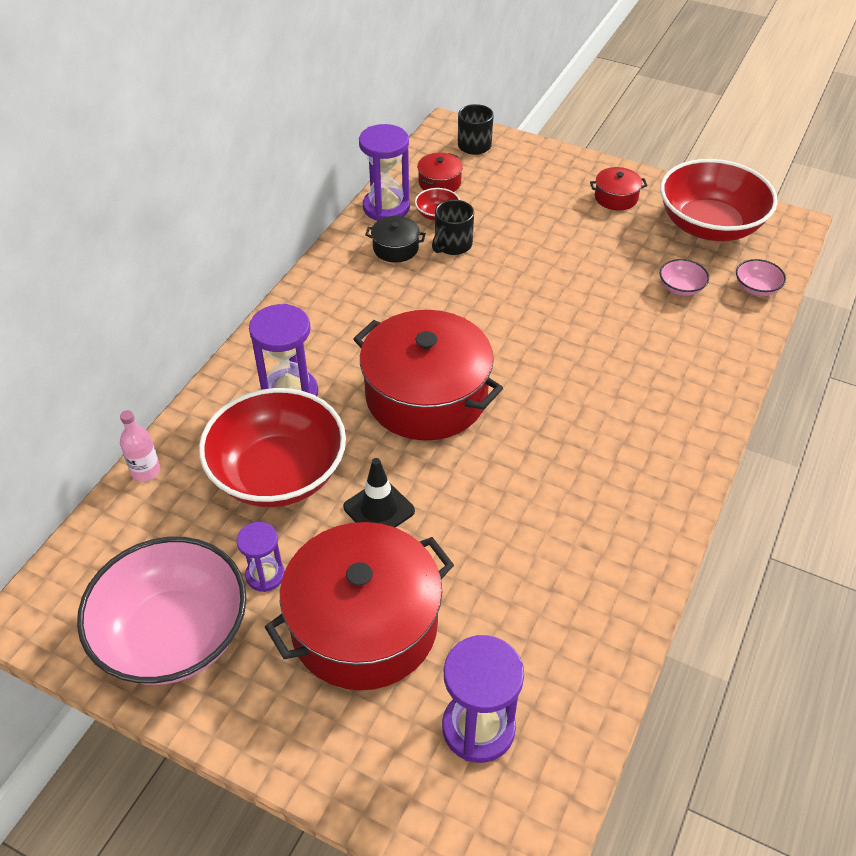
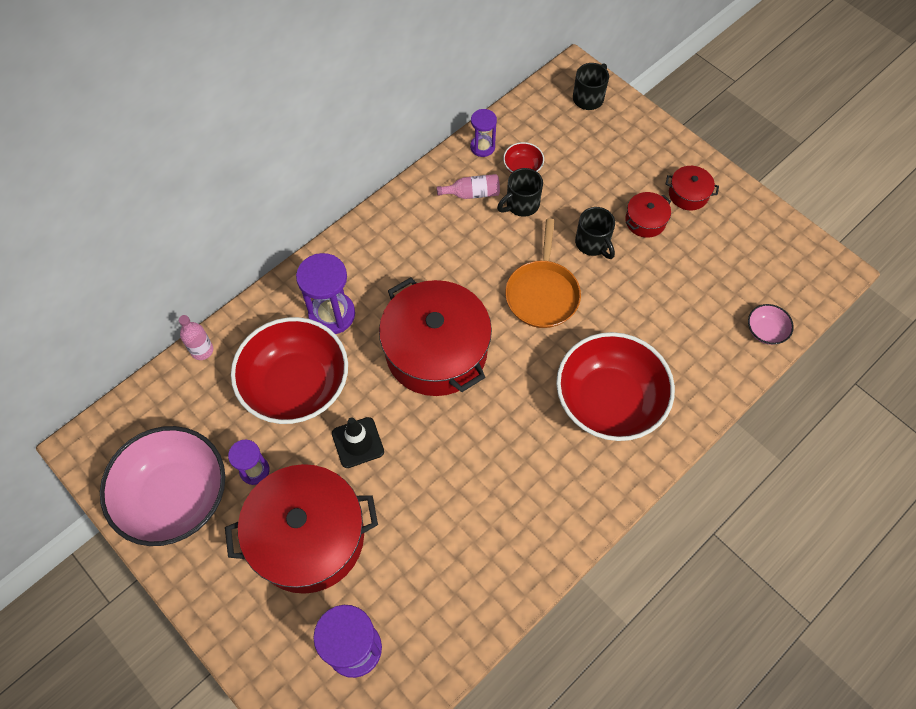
camera: 20 degrees right, 15 degrees up
purple hourglass [359,124,410,221] -> purple hourglass [470,109,497,157], size x0.59
black pot [365,216,426,262] -> pink bottle [437,174,500,199]
red pot [417,153,463,192] -> red pot moved to [625,192,671,238]
red bowl [660,159,778,241] -> red bowl moved to [556,332,675,441]
pink bowl [660,259,709,296] -> none
none -> orange pan [505,219,581,328]
none -> black mug [575,207,615,259]

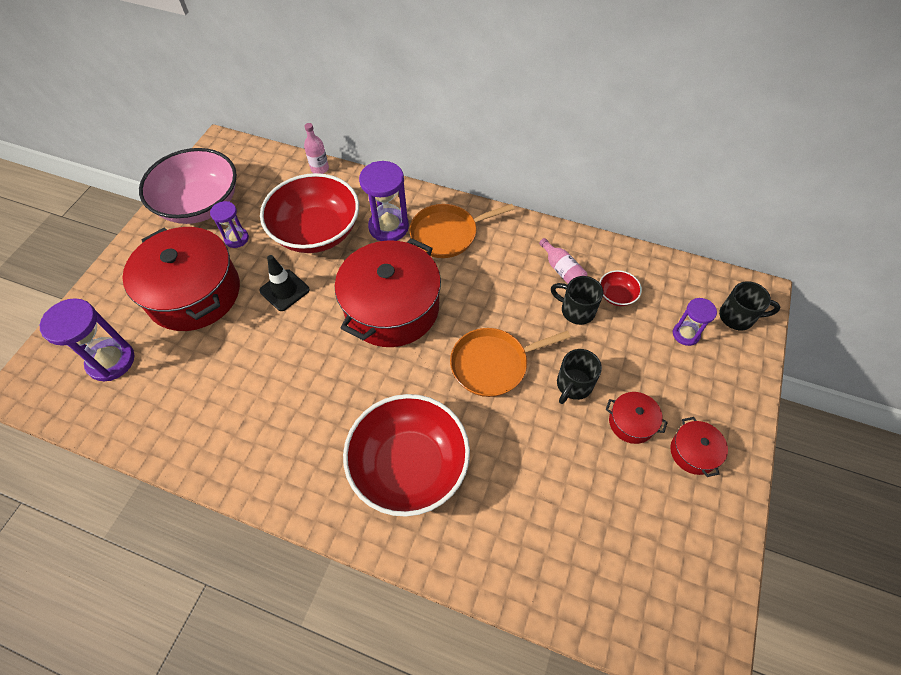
camera: 65 degrees right, 5 degrees down
purple hourglass [470,109,497,157] -> purple hourglass moved to [673,298,717,346]
pink bowl [748,304,794,345] -> none
none -> orange pan [409,204,514,258]

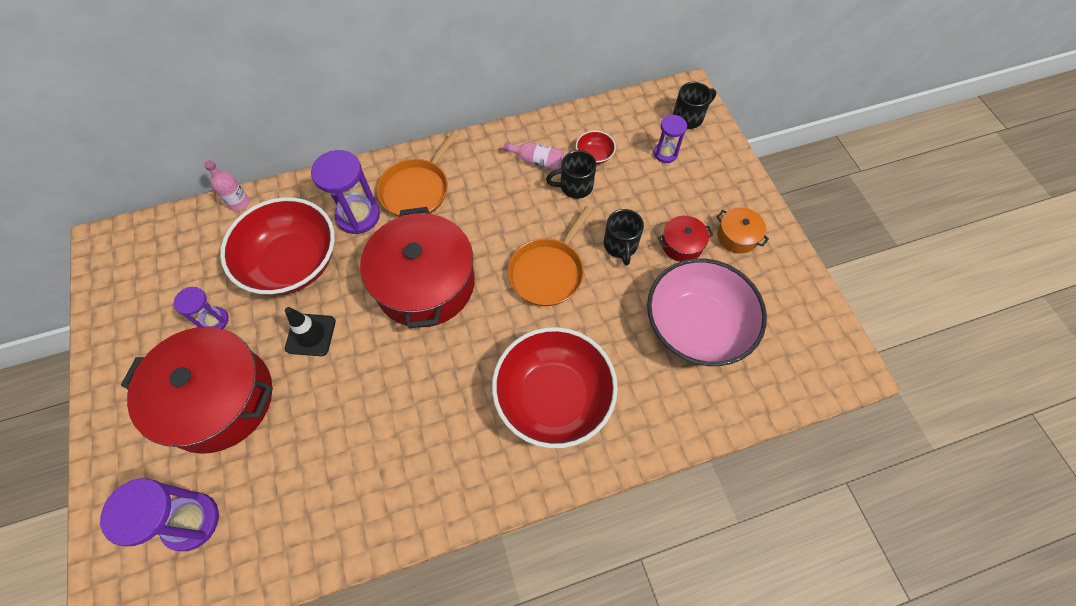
camera: 40 degrees left, 5 degrees up
pink bowl [139,148,237,224] -> pink bowl moved to [647,258,767,366]
red pot [670,417,728,477] -> orange pot [716,207,769,254]

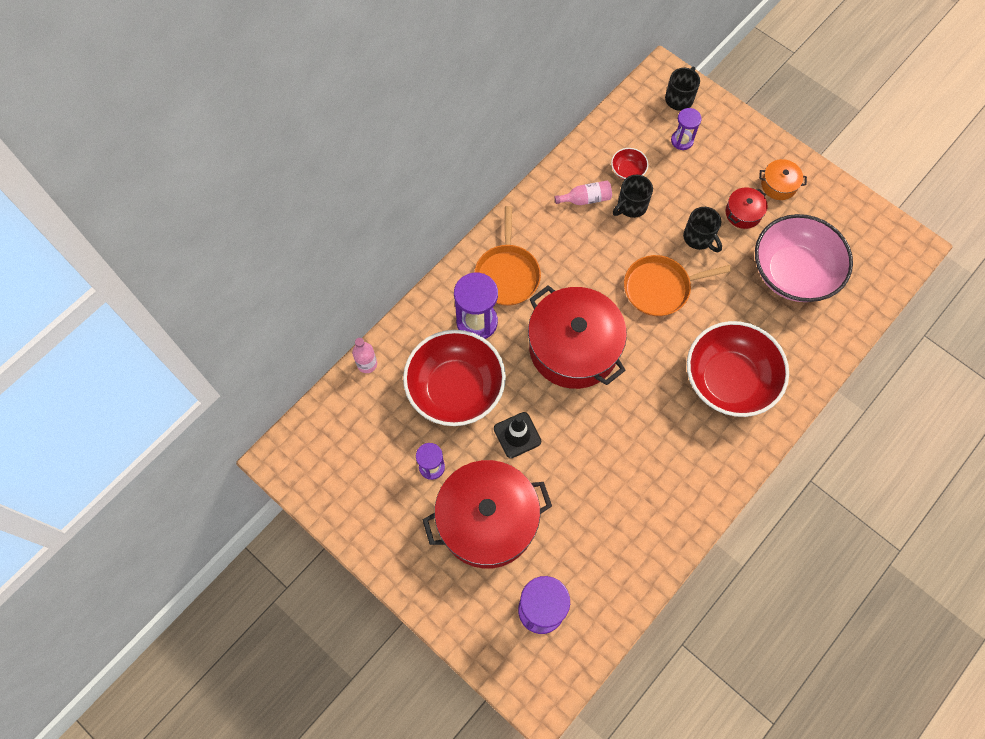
camera: 30 degrees left, 5 degrees up
orange pan [508,206,592,306] -> orange pan turned 75 degrees clockwise [624,255,732,316]

